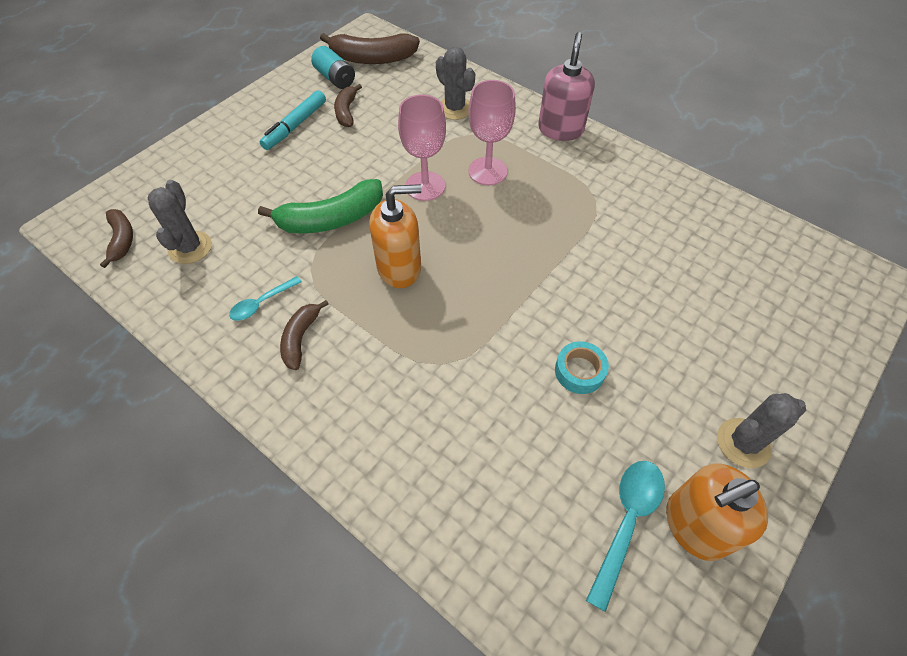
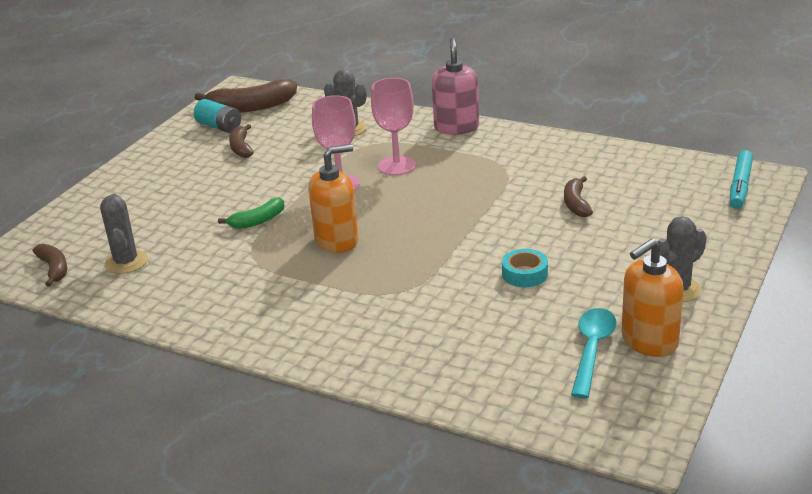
camera: 10 degrees left, 25 degrees down
turquoise spoon [229,276,302,321] -> none
green banana [258,179,383,233] -> green banana [218,197,285,229], size x0.58
turquoise marker [260,90,326,150] -> turquoise marker moved to [730,150,753,209]
brown banana [280,300,329,370] -> brown banana moved to [564,176,593,217]

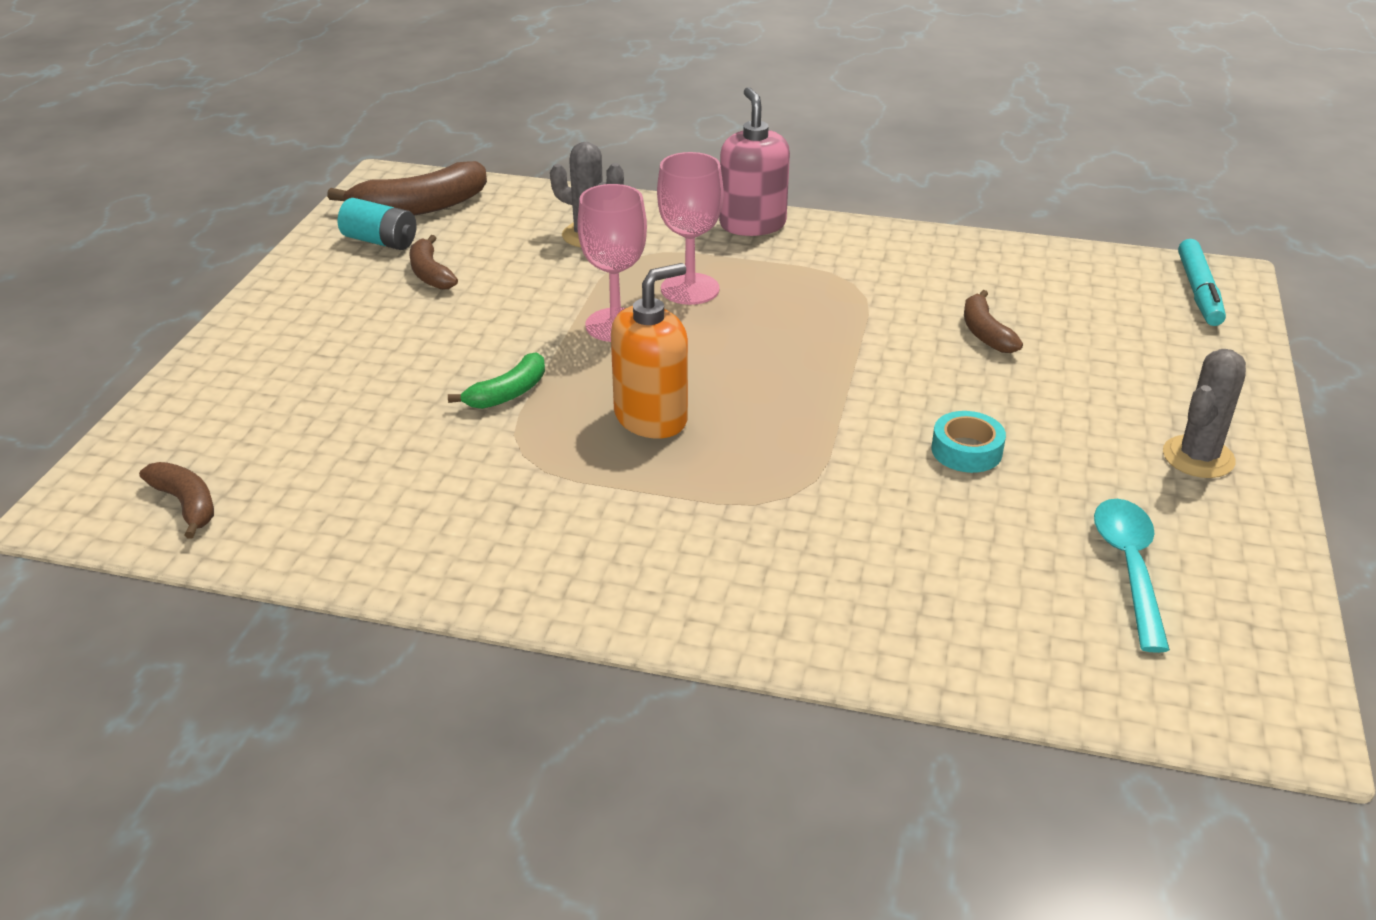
camera: 15 degrees left, 5 degrees up
grey cactus [100,194,148,274] -> none
orange soap dispenser [621,238,684,357] -> none

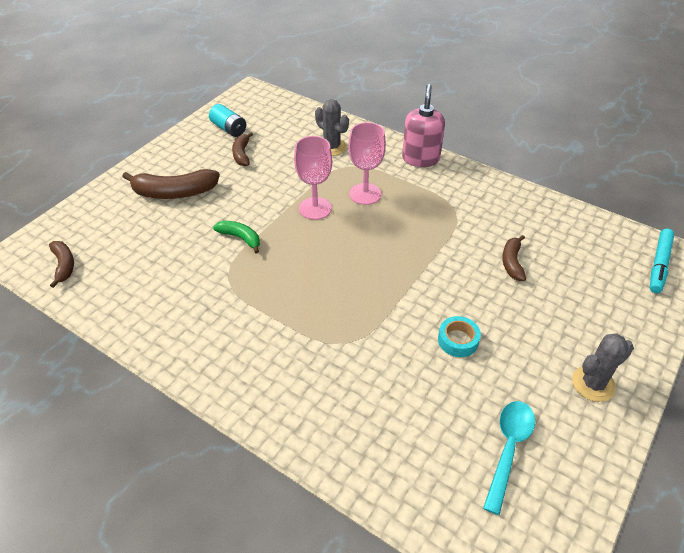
camera: 20 degrees right, 10 degrees up
brown banana [327,161,487,216] -> brown banana moved to [122,169,220,199]
green banana [448,352,545,409] -> green banana turned 120 degrees counterclockwise [213,221,260,253]
orange soap dispenser [611,263,688,438] -> none

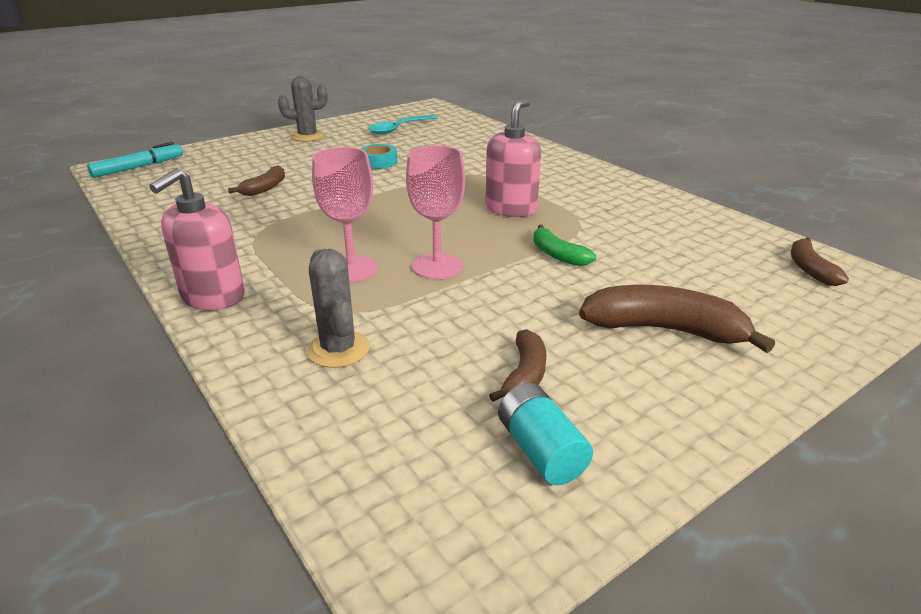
camera: 160 degrees left, 15 degrees down
none -> pink soap dispenser [485,99,541,217]

